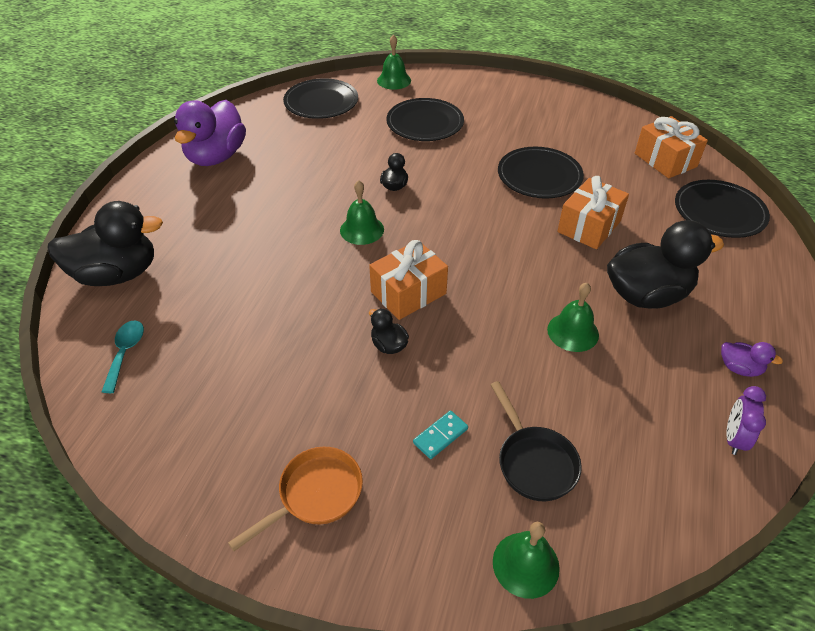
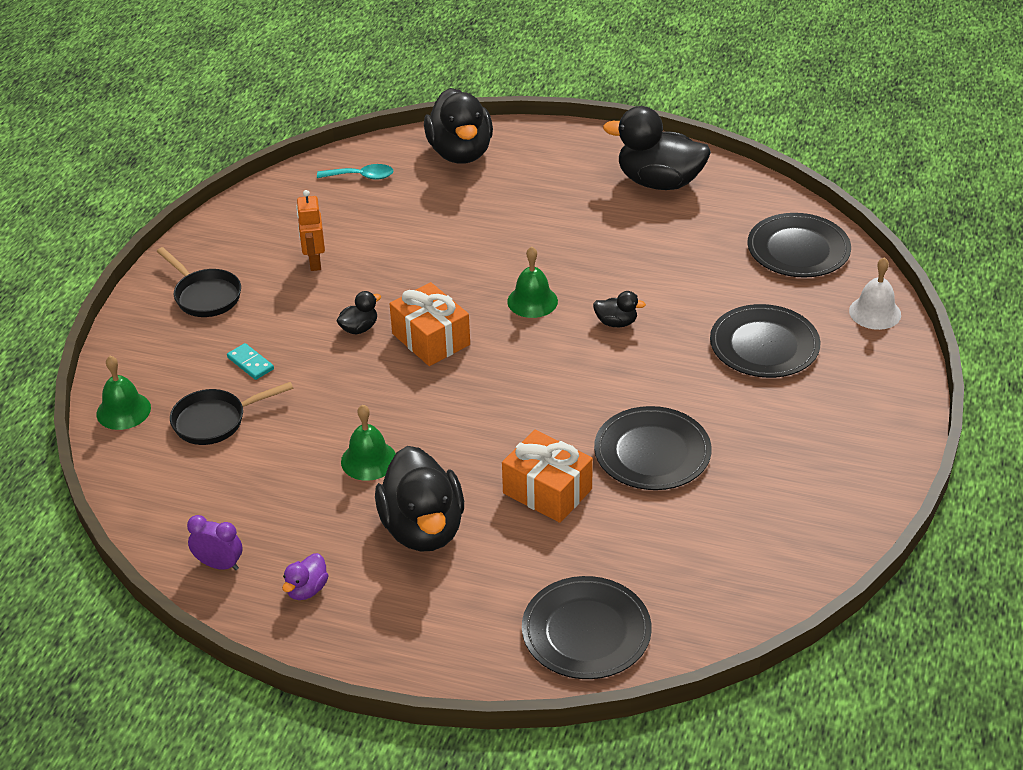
camera: 90 degrees right, 5 degrees down
purple duck [174,100,246,166] -> black duck [603,106,711,190]
orange pan [228,447,363,551] -> black pan [156,247,241,317]
green bell [377,35,411,90] -> white bell [849,257,901,330]
orange gift [635,116,708,178] -> none
none -> orange robot [296,190,325,271]

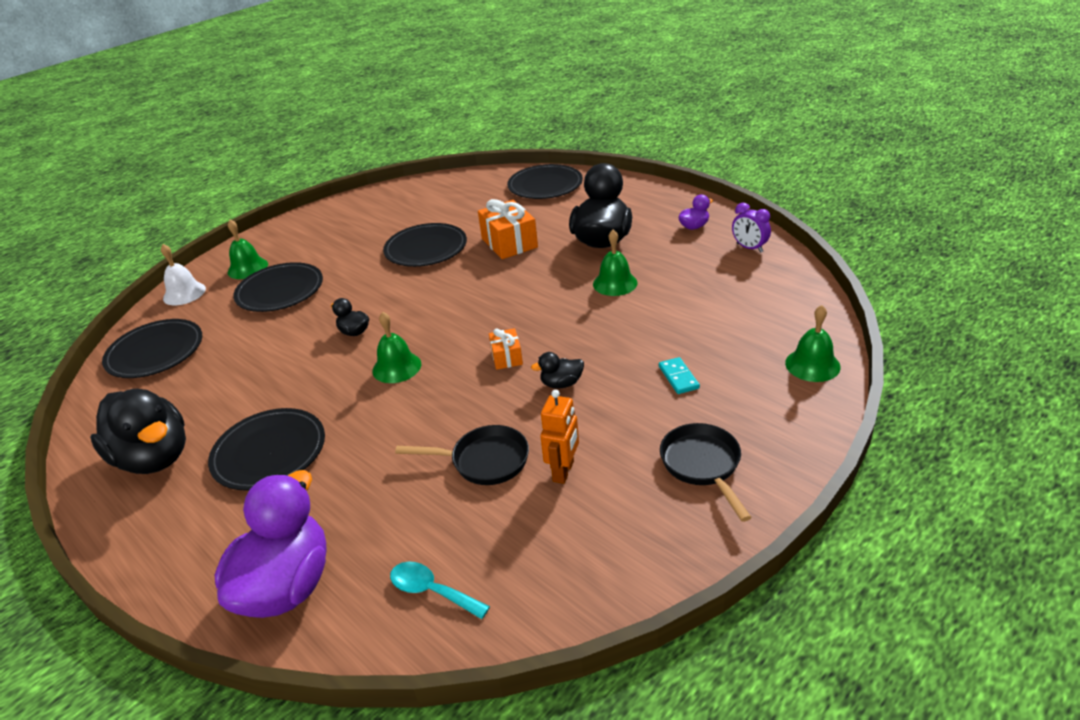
camera: 150 degrees left, 5 degrees down
black pan [170,382,293,445] -> black pan moved to [395,425,529,485]
orange gift [390,282,470,366] -> orange gift [489,328,523,370], size x0.55
black duck [424,88,493,164] -> purple duck [214,470,327,618]
none -> black plate [208,408,325,491]
none -> green bell [228,219,268,279]

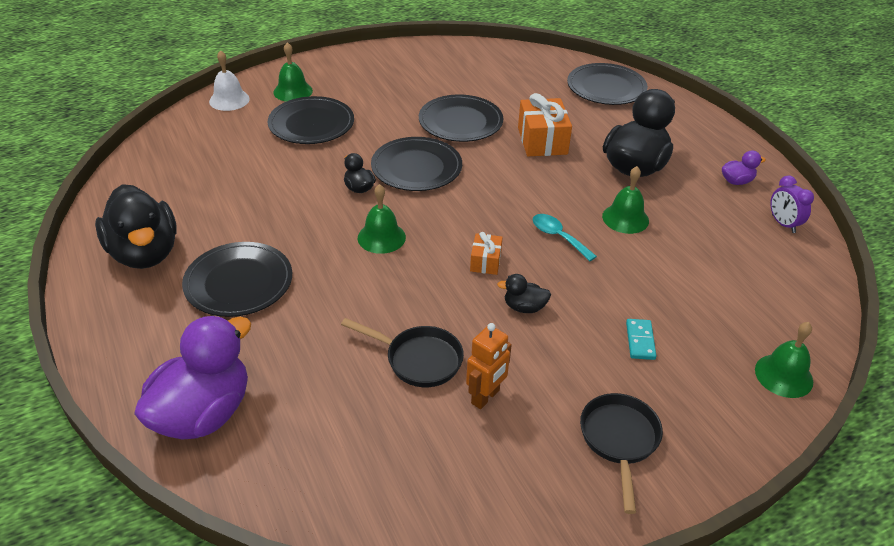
camera: 15 degrees right, 5 degrees up
black plate [102,319,202,378] -> black plate moved to [371,137,462,191]
turquoise spoon [390,562,490,619] -> turquoise spoon moved to [533,214,597,261]

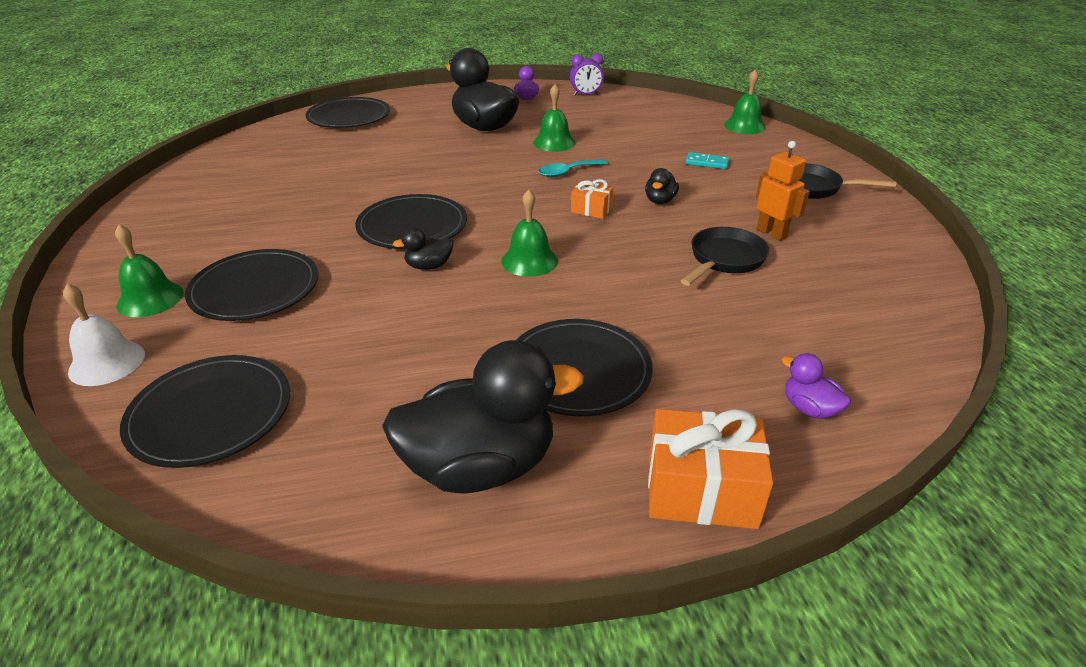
camera: 75 degrees left, 5 degrees down
purple duck [134,315,251,440] -> purple duck [782,353,851,419], size x0.44
black plate [419,95,503,142] -> black plate moved to [120,355,290,468]
orange gift [518,93,572,156] -> orange gift moved to [648,409,773,529]

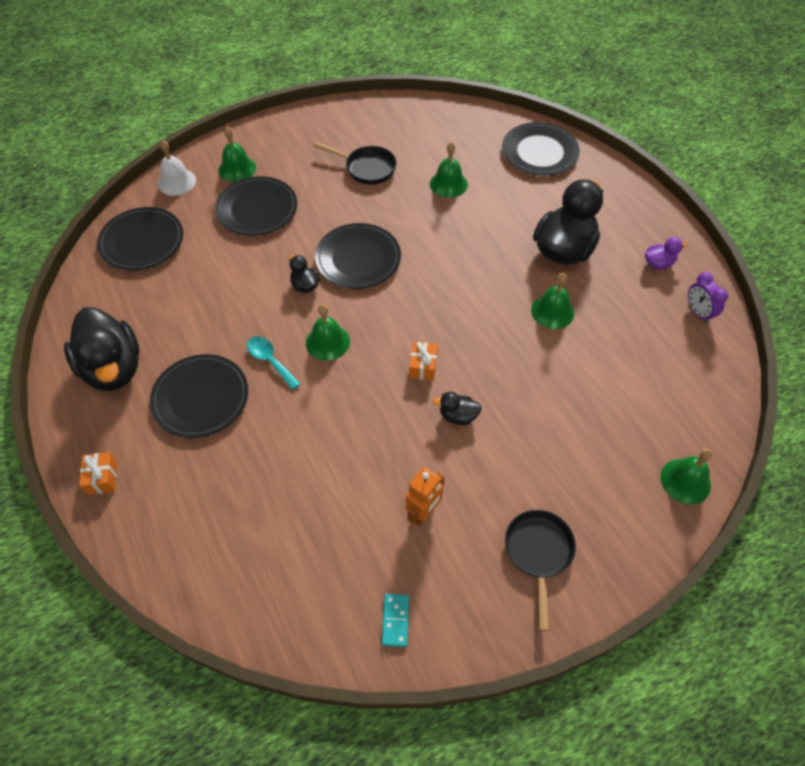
camera: 75 degrees right, 20 degrees up
turquoise spoon [538,159,608,177] -> turquoise spoon moved to [247,336,301,390]
orange gift [648,409,773,529] -> orange gift [79,452,117,495], size x0.55
black pan [681,227,769,286] -> black pan moved to [314,142,397,185]
turquoise domino [685,152,730,169] -> turquoise domino moved to [382,594,409,647]
purple duck [782,353,851,419] -> none
none -> green bell [430,142,468,198]

